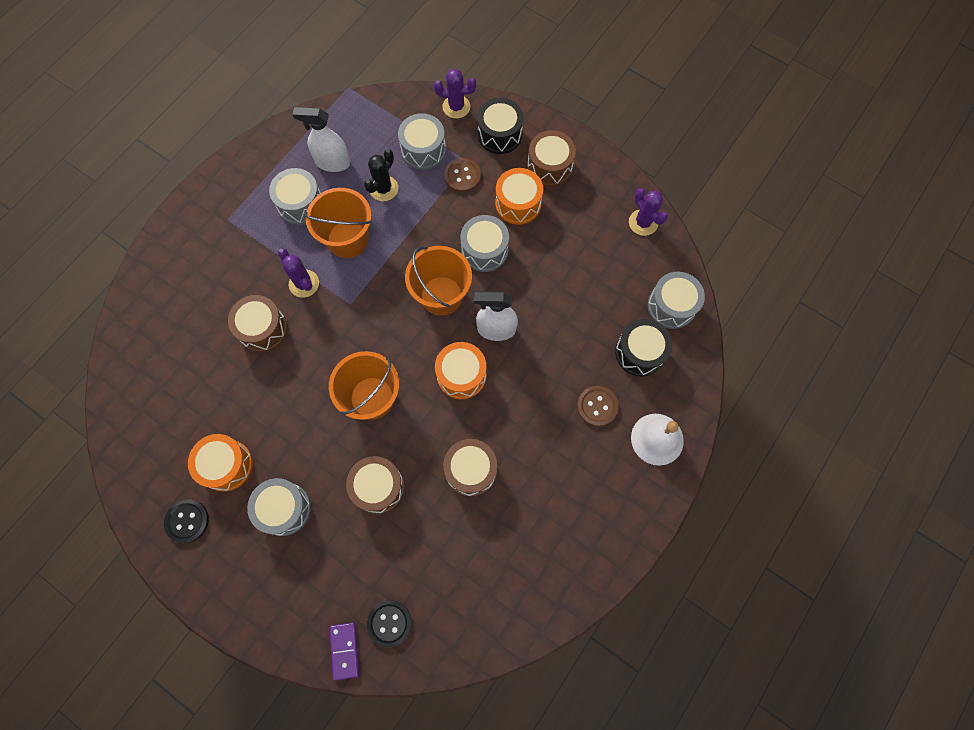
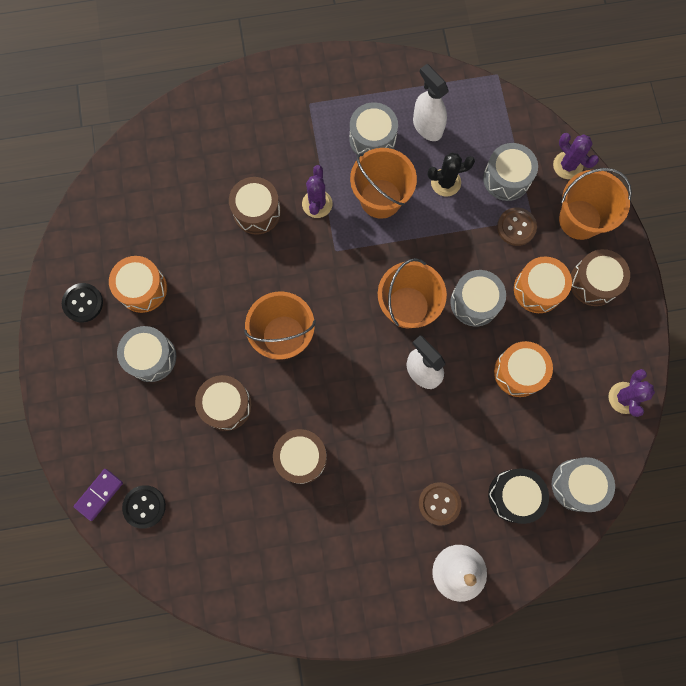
camera: 45 degrees right, 5 degrees up
orange drum [435,342,486,399] -> orange drum moved to [494,341,553,397]
black drum [477,98,523,154] -> orange bucket [559,168,632,240]

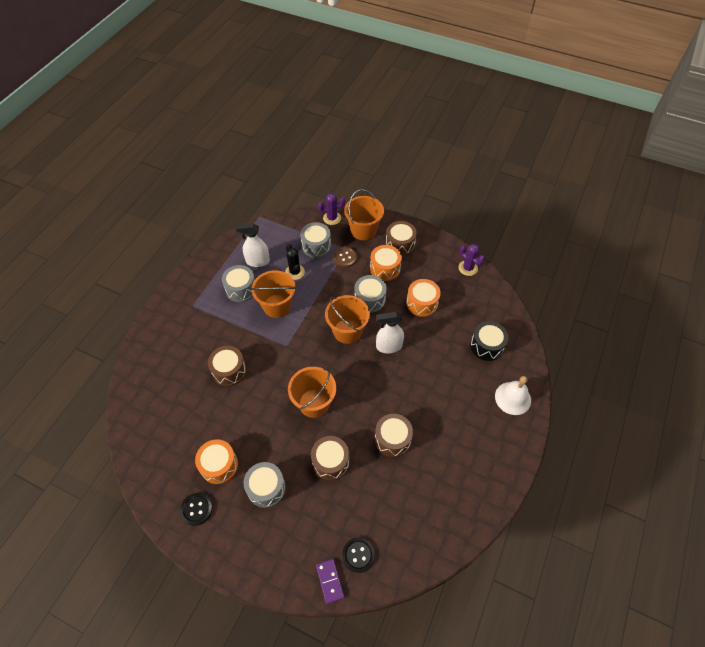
camera: 55 degrees left, 20 degrees down
purple cactus [302,165,333,218] -> none
brown button [419,482,461,526] -> none
black cactus [428,153,475,197] -> black cactus turned 45 degrees counterclockwise [285,244,305,280]
grey drum [552,457,615,512] -> none

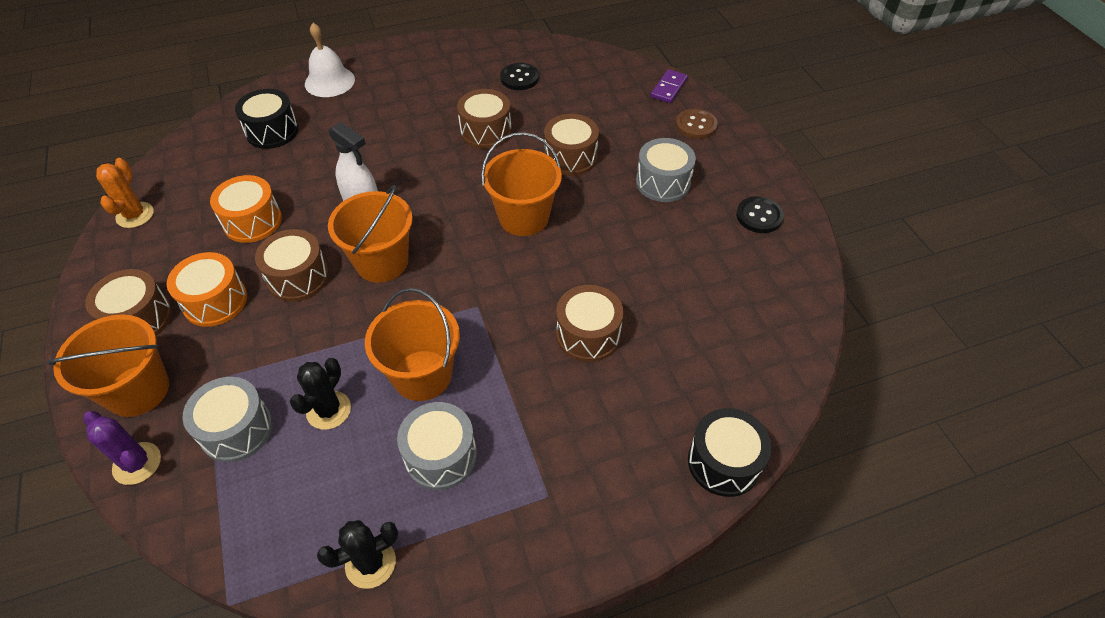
camera: 135 degrees left, 5 degrees down
orange drum [195,439,238,484] -> none
white spray bottle [236,223,270,267] -> none
brown button [333,246,357,267] -> brown button moved to [676,109,718,139]
black button [342,537,375,573] -> black button moved to [500,63,539,90]
grey drum [354,275,387,313] -> brown drum [255,229,329,302]
purple cactus [458,244,485,276] -> orange cactus [96,158,154,228]
none -> black cactus [317,520,398,589]
none -> black drum [688,408,772,497]

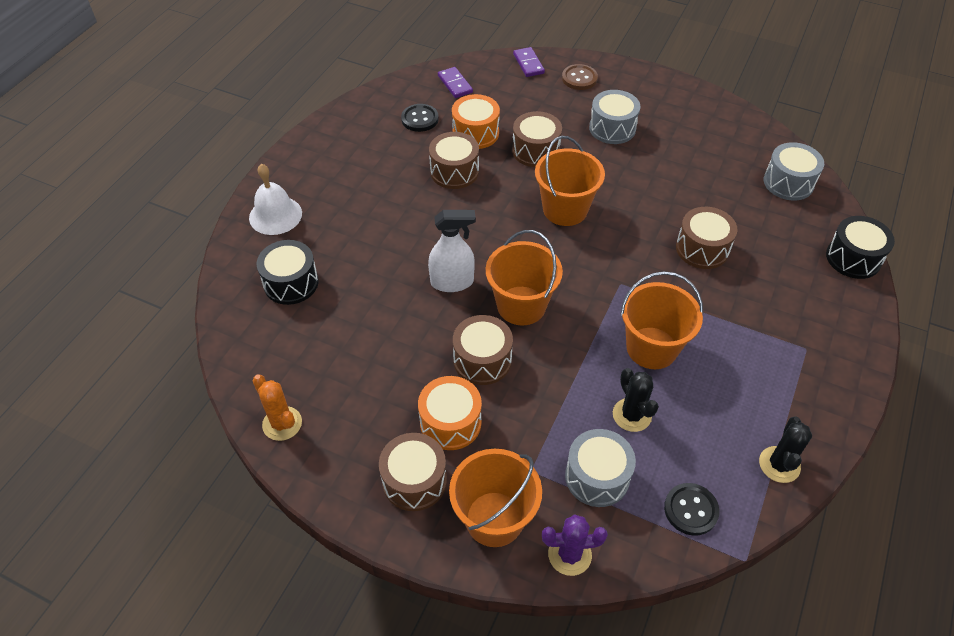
camera: 45 degrees left, 0 degrees up
orange drum [210,175,282,243] -> orange drum moved to [452,94,500,149]
grey drum [397,402,477,490] -> grey drum moved to [764,142,824,200]
black button [736,196,784,233] -> black button moved to [664,483,719,536]
none -> purple domino [438,67,473,98]

